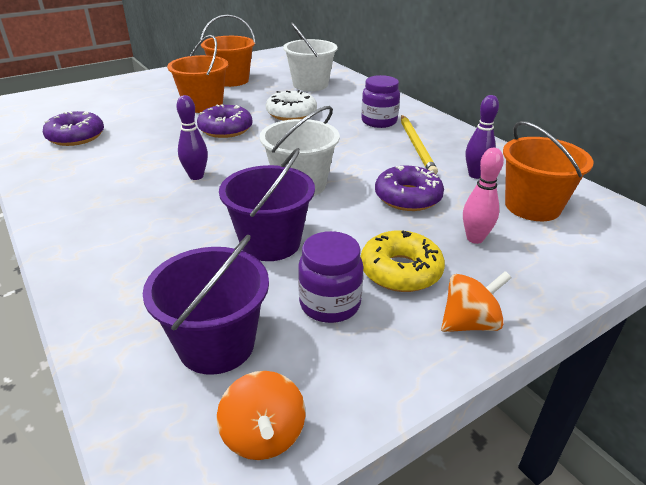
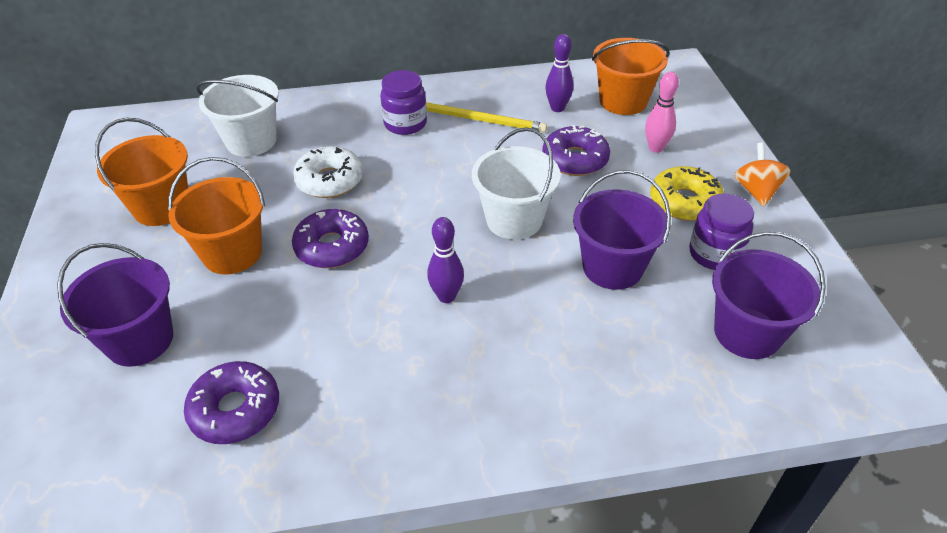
camera: 65 degrees left, 10 degrees up
orange spinning top [217,371,306,460] -> none
none -> purple bucket [57,243,173,367]

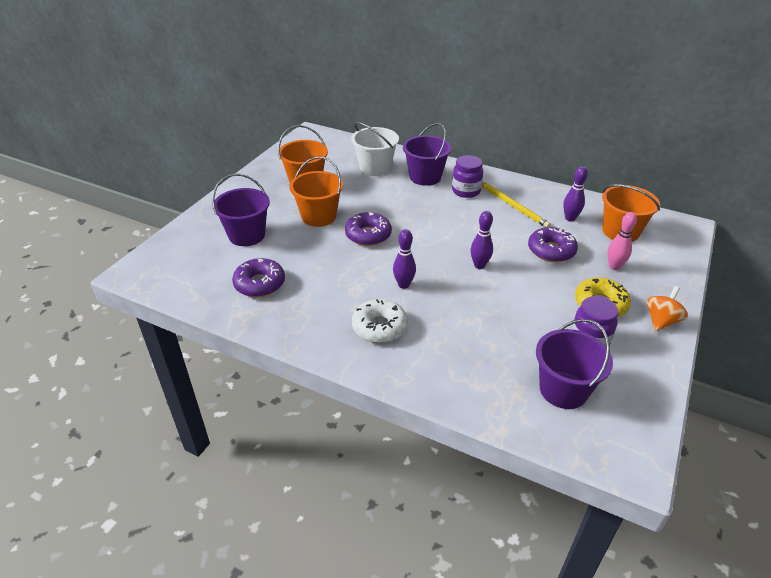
camera: 35 degrees right, 5 degrees down
white donut [293,146,363,198] -> white donut moved to [352,299,408,343]
white bucket [472,127,561,240] -> purple bowling pin [471,211,493,269]
purple bucket [573,170,671,290] -> purple bucket moved to [403,123,452,186]

